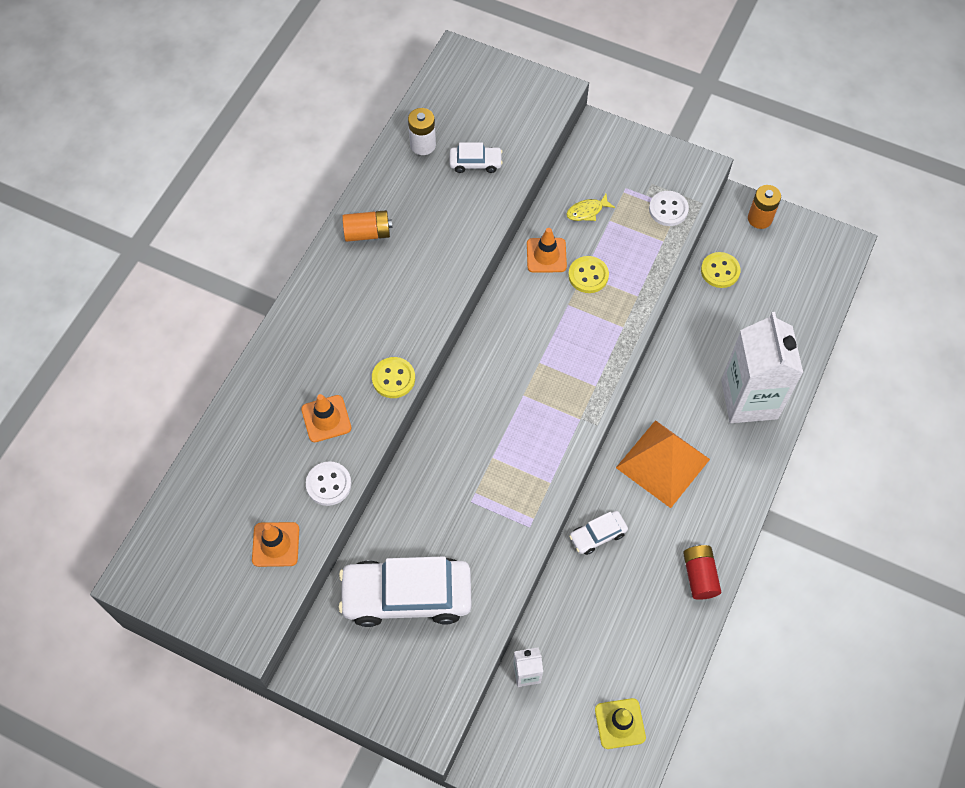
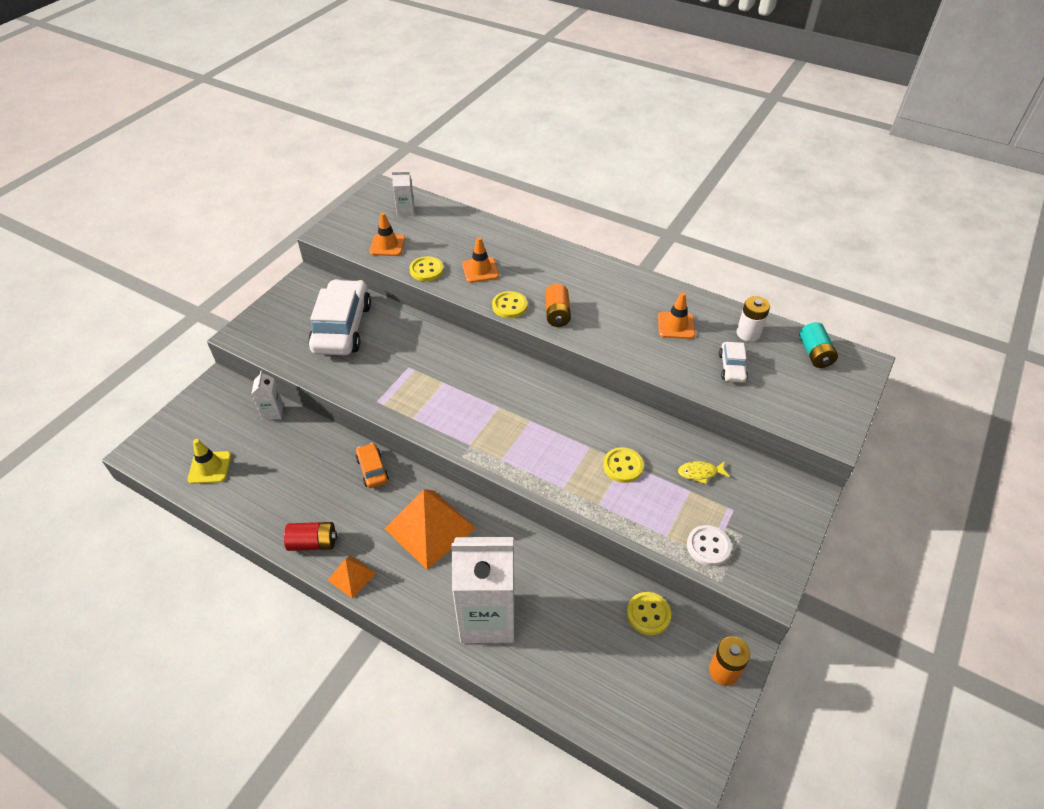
camera: 95 degrees right, 15 degrees down
white button [306,461,351,506] -> yellow button [409,256,444,281]
orange battery [342,210,392,242] -> orange battery moved to [545,284,571,327]
orange traffic cone [527,228,567,273] -> orange traffic cone moved to [658,292,695,339]
yellow fish [567,194,615,221] -> yellow fish turned 75 degrees counterclockwise [678,461,730,484]
white car [569,511,628,555] -> orange car [356,443,389,488]
none -> orange pyramid [328,556,376,599]
none -> white carton [392,171,415,216]
none -> turquoise battery [799,322,838,368]

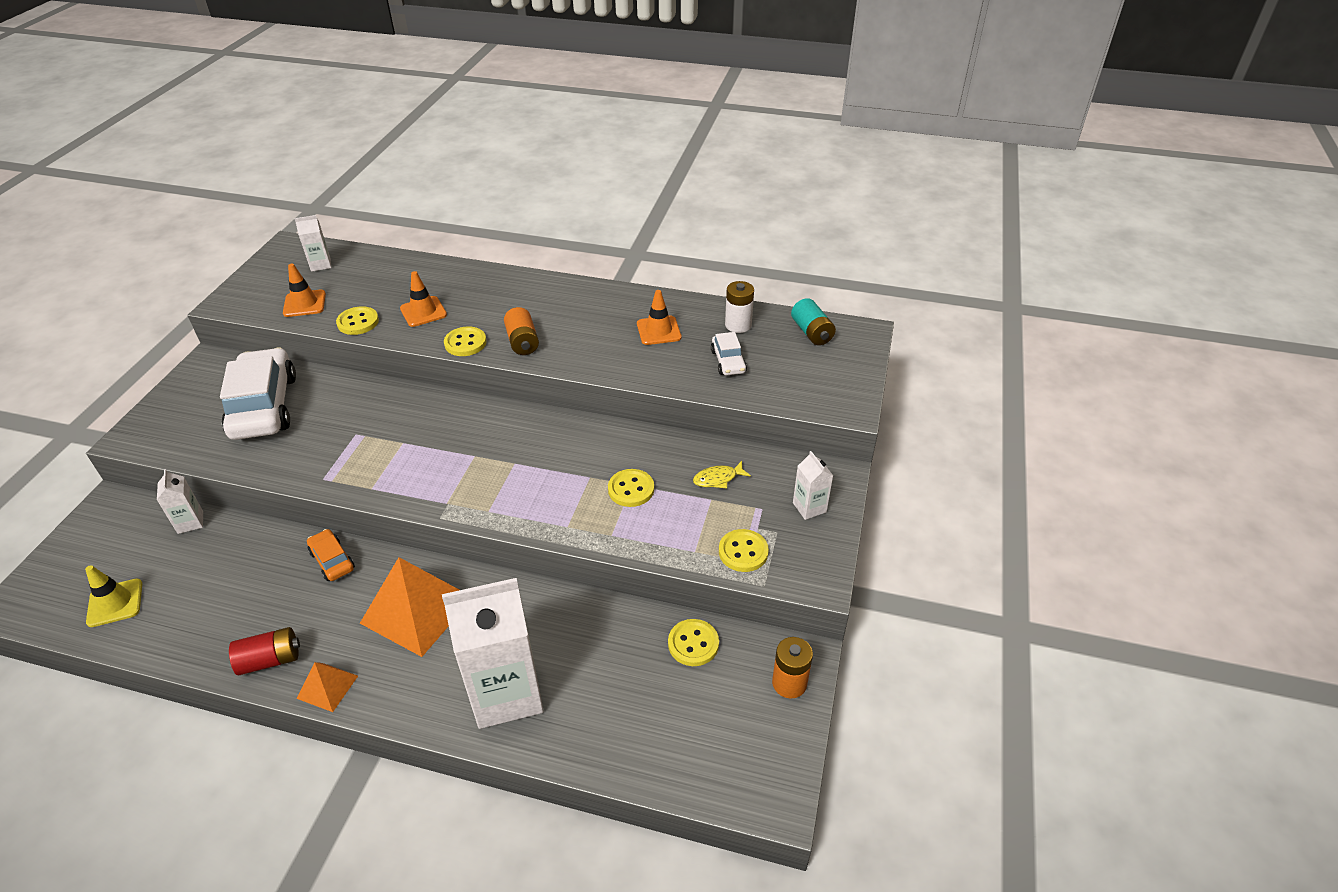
camera: 15 degrees left, 5 degrees down
white button [687,525,732,566] -> yellow button [719,529,769,572]
none -> white carton [793,451,833,520]

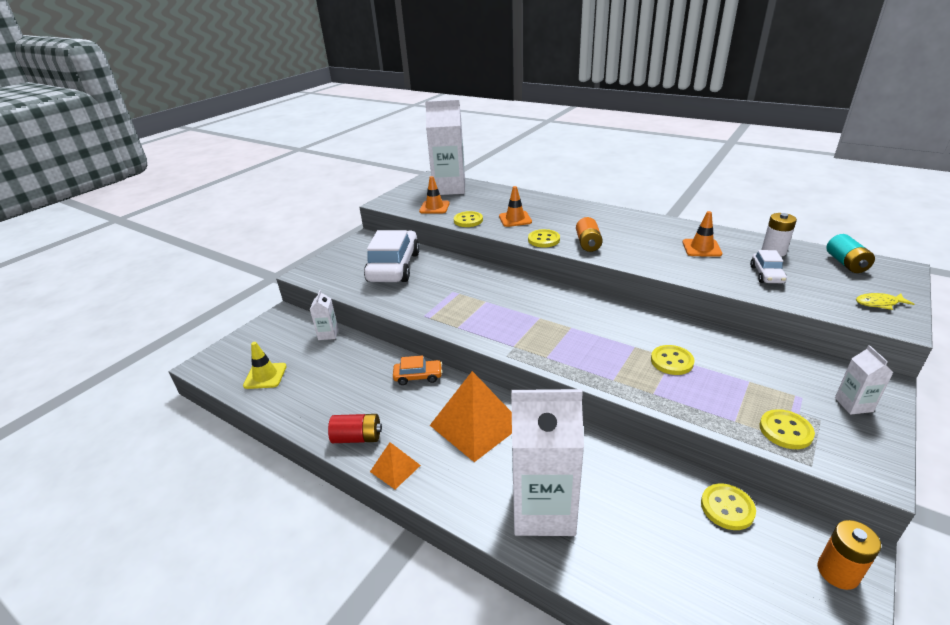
camera: 20 degrees right, 10 degrees down
white carton [294,215,331,272] -> white carton [425,99,465,195], size x2.27
orange car [307,529,355,581] -> orange car turned 105 degrees clockwise [393,355,443,385]
yellow fish [693,461,751,489] -> yellow fish moved to [856,293,914,310]

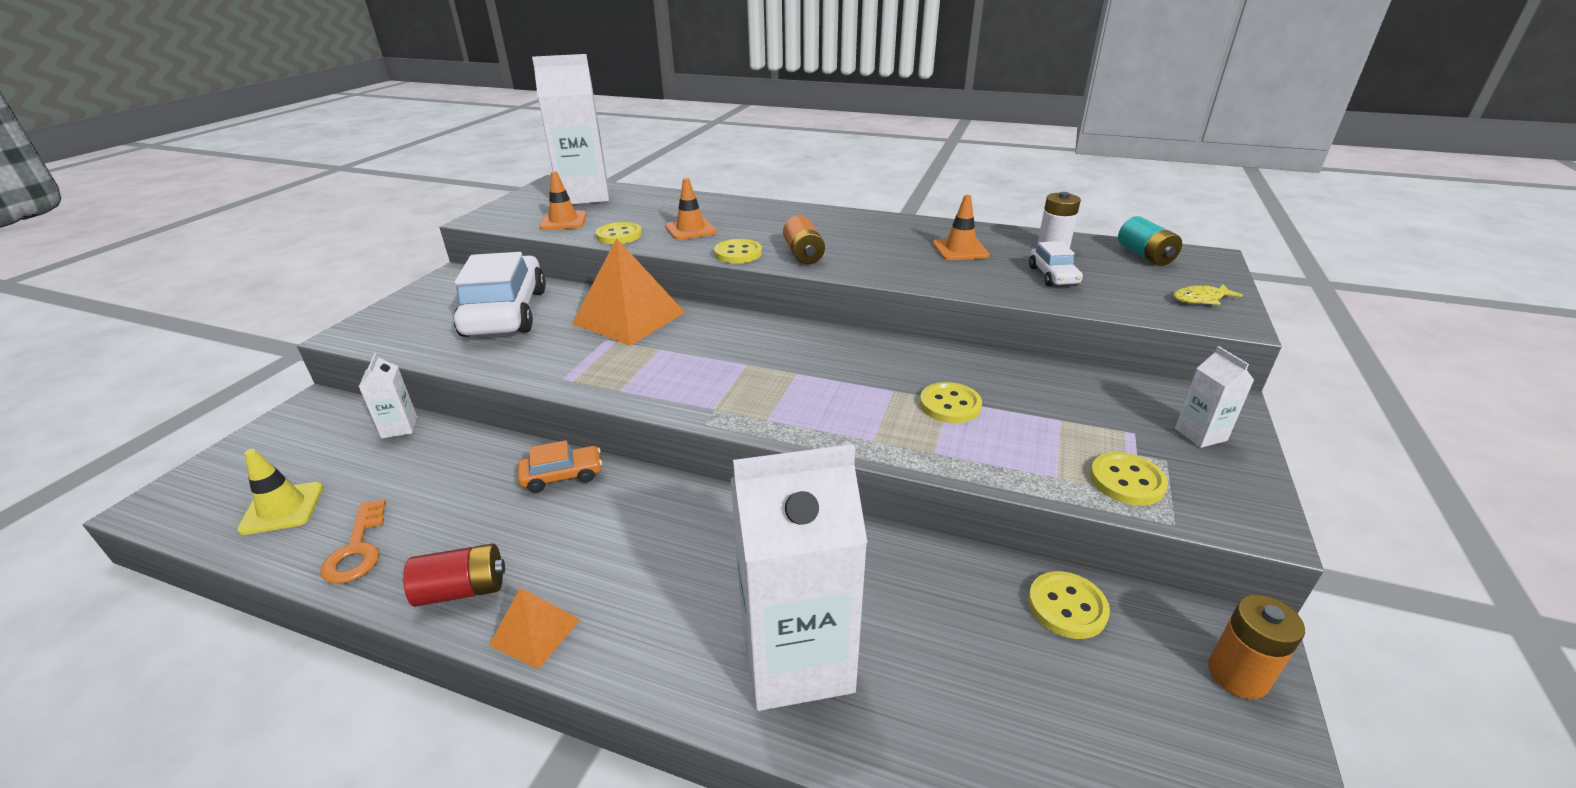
camera: 15 degrees left, 0 degrees up
orange pyramid [430,371,512,462] -> orange pyramid moved to [572,238,685,346]
none -> orange key [320,500,386,584]

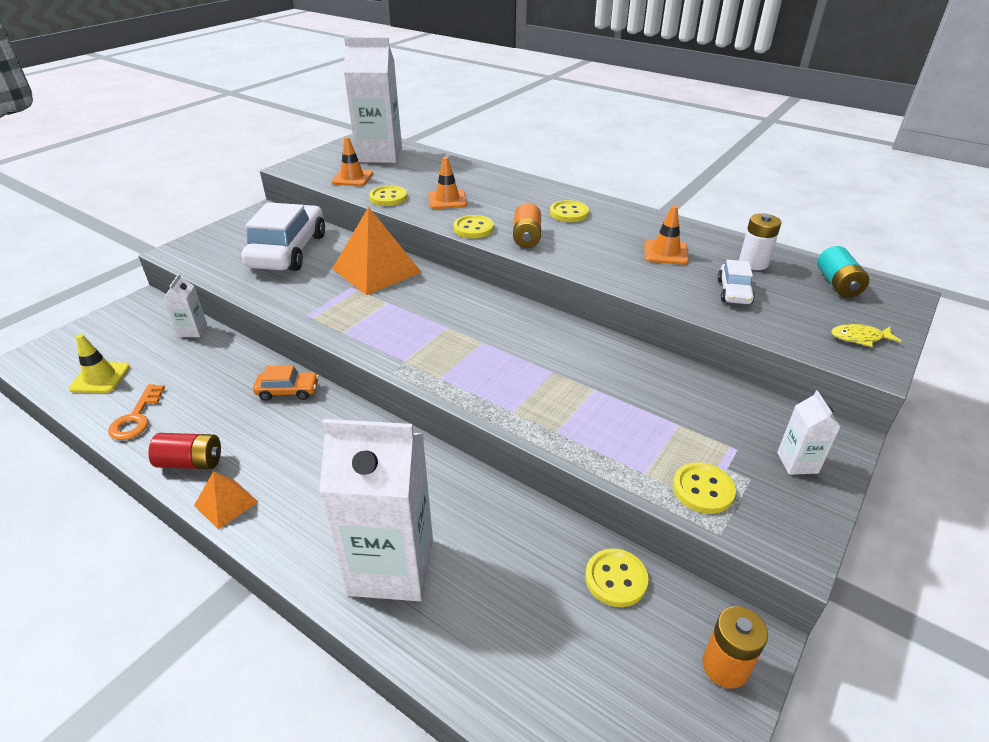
camera: 15 degrees right, 5 degrees up
yellow button [920,382,982,423] -> yellow button moved to [550,200,589,222]

